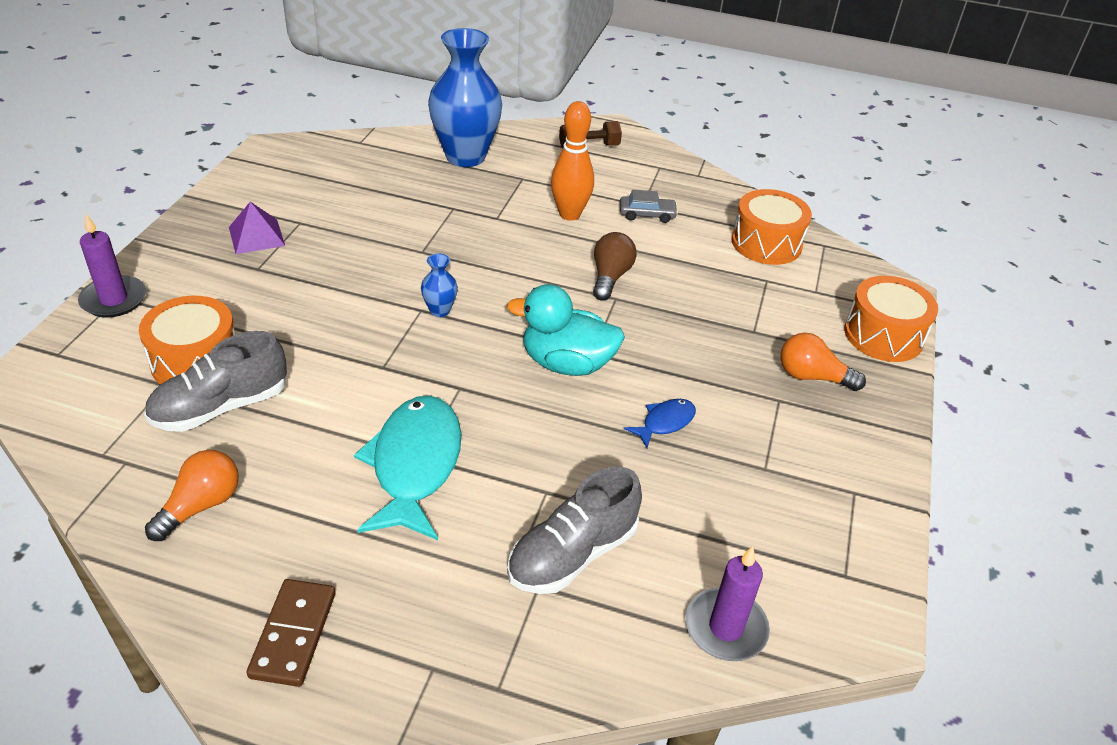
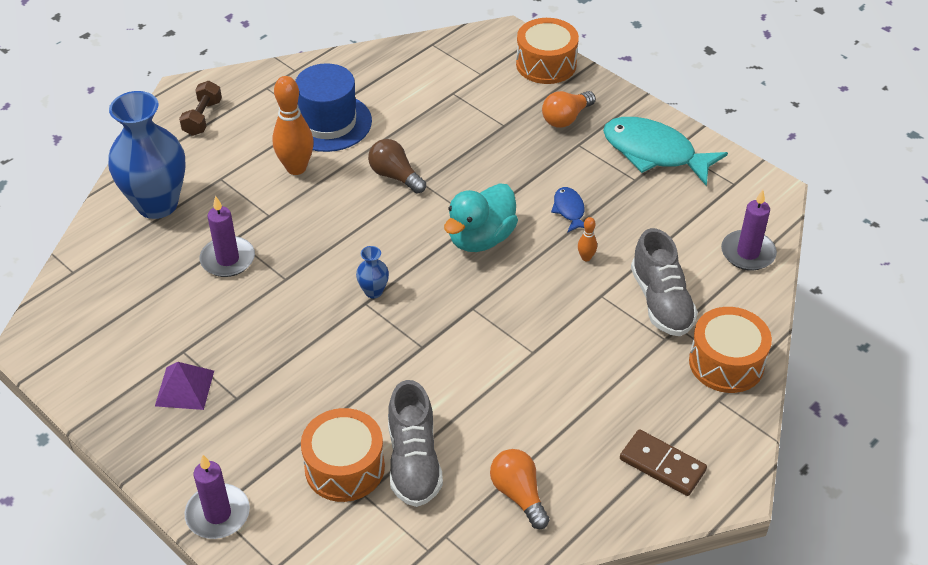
camera: 60 degrees left, 5 degrees up
turquoise fish [354,396,461,540] -> turquoise fish moved to [603,117,728,186]
grey car [620,190,678,223] -> blue hat [295,63,372,152]
orange drum [732,189,812,265] -> orange drum moved to [689,307,772,393]
none -> purple candle [199,196,255,277]
none -> orange bowling pin [578,217,597,262]

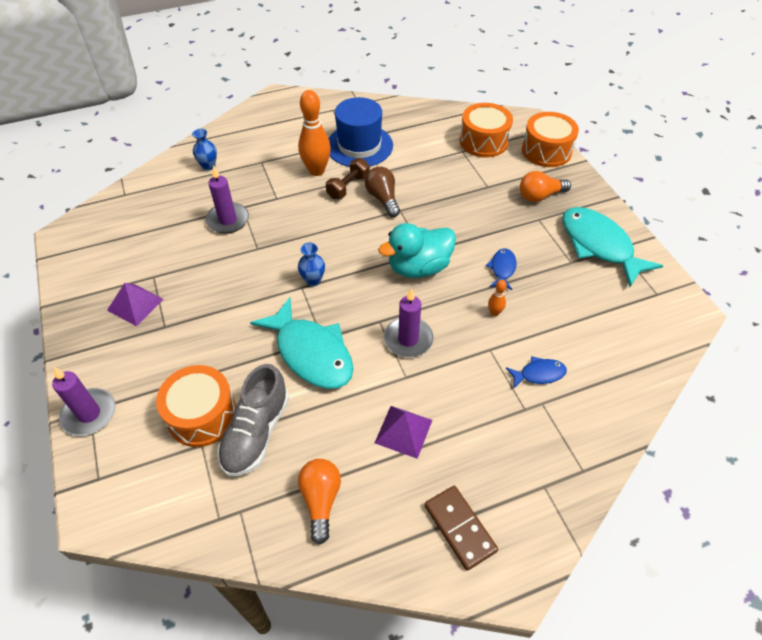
camera: 25 degrees right, 5 degrees up
blue vase [108,91,186,219] -> blue vase [192,129,217,171], size x0.41
brown dumbbell [179,81,222,136] -> brown dumbbell moved to [326,158,370,199]
grey shoe [631,228,698,336] -> blue fish [506,356,567,388]
orange drum [689,307,772,393] -> orange drum moved to [460,103,513,157]
purple candle [721,190,777,271] -> purple candle moved to [384,288,434,357]
none -> turquoise fish [250,297,354,389]
none -> purple pyramid [375,406,432,459]

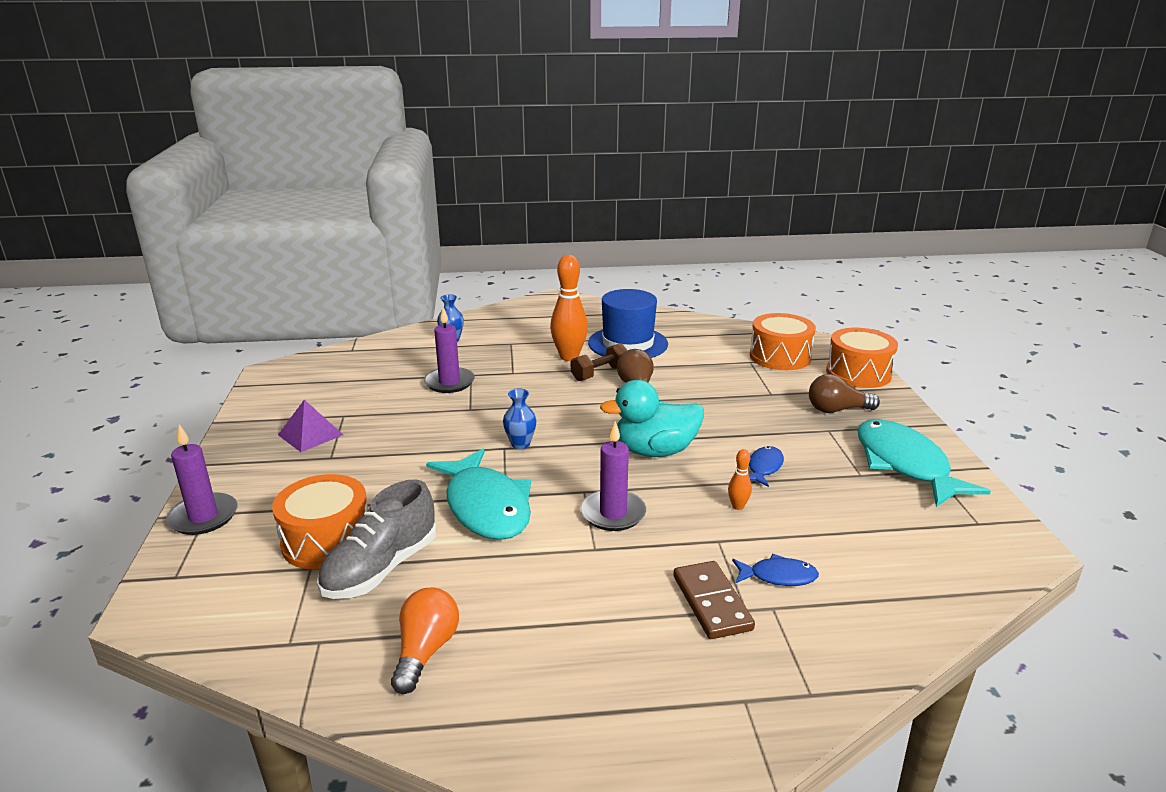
camera: 15 degrees right, 25 degrees down
purple pyramid [375,406,432,459] -> none
brown domino [424,486,498,571] -> brown domino moved to [673,561,755,639]
orange light bulb [520,171,571,202] -> brown light bulb [809,374,880,413]

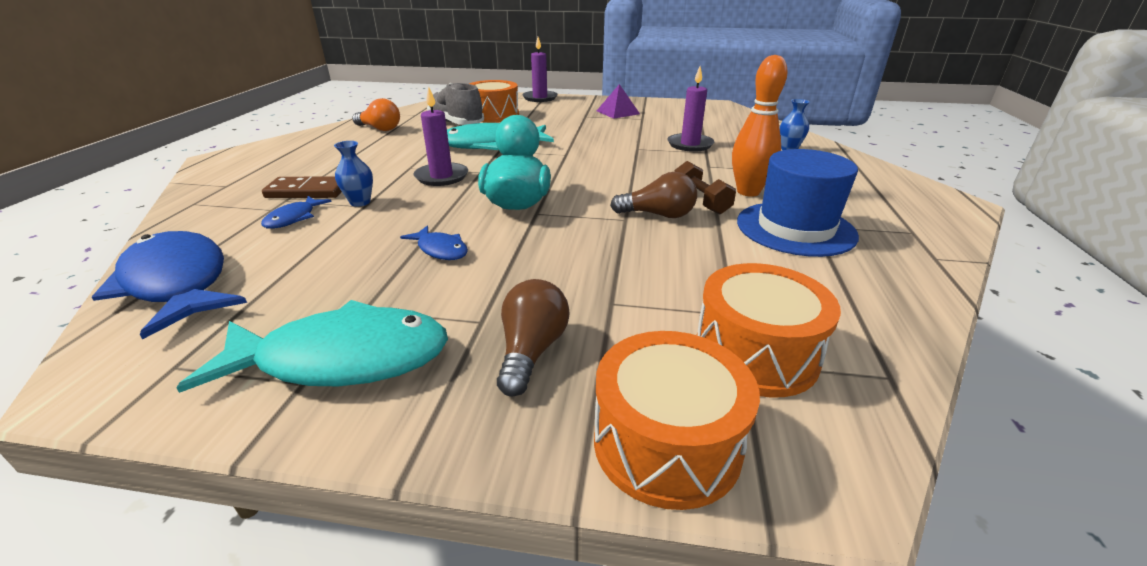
camera: 105 degrees right, 5 degrees up
blue vase [503,388,537,449] -> blue vase moved to [334,141,373,207]
orange bowling pin [728,449,752,510] -> none
none -> blue fish [92,231,247,340]

